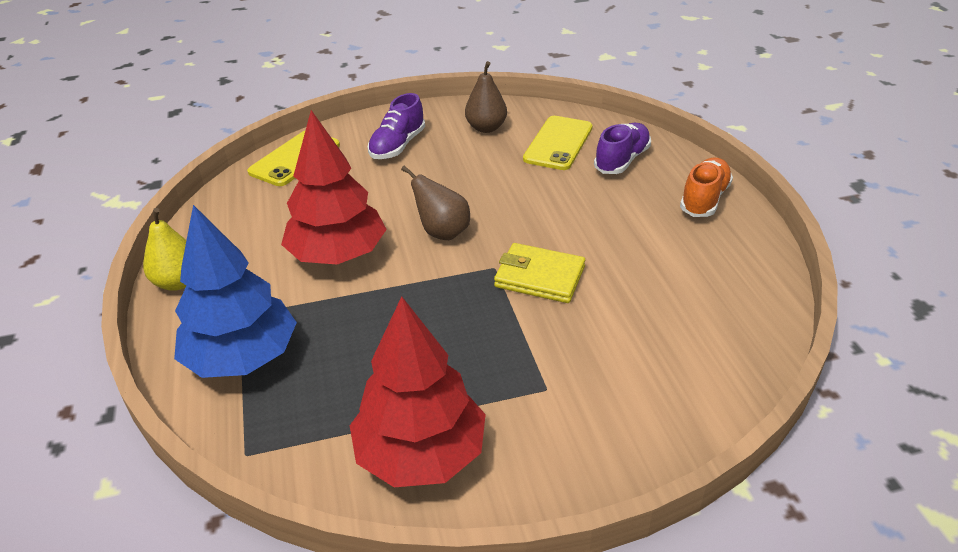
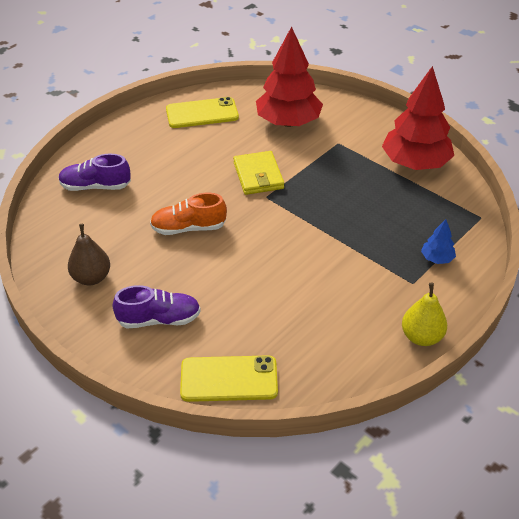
camera: 125 degrees left, 5 degrees up
blue tree [174,205,297,378] -> blue tree [421,219,456,264], size x0.43
red tree [281,110,387,264] -> red tree moved to [256,26,323,127]
brown pear [401,166,470,240] -> none
yellow phone [523,116,593,170] -> yellow phone moved to [166,97,239,128]
orange shoe [680,158,733,217] -> orange shoe moved to [150,193,227,235]

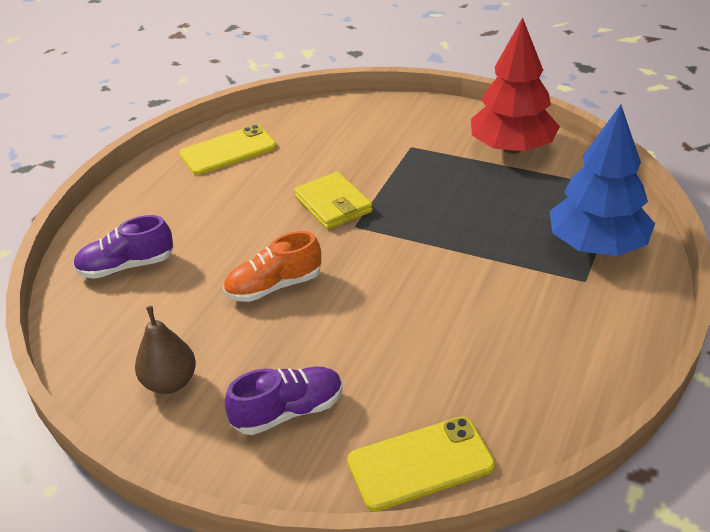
camera: 15 degrees left, 5 degrees down
red tree [256,26,323,127] -> none
yellow pear [402,283,447,346] -> none
blue tree [421,219,456,264] -> blue tree [550,105,655,256], size x2.32

